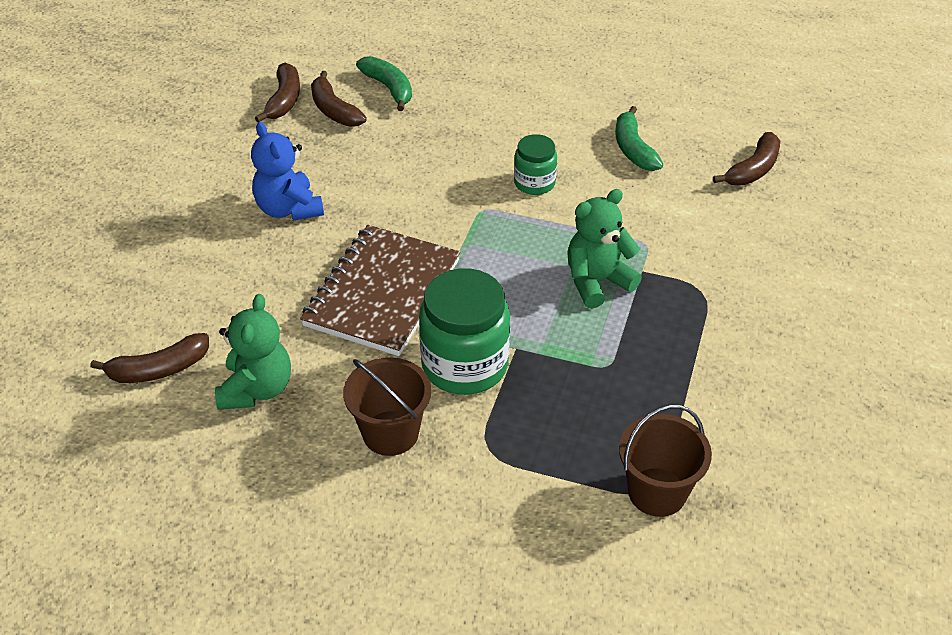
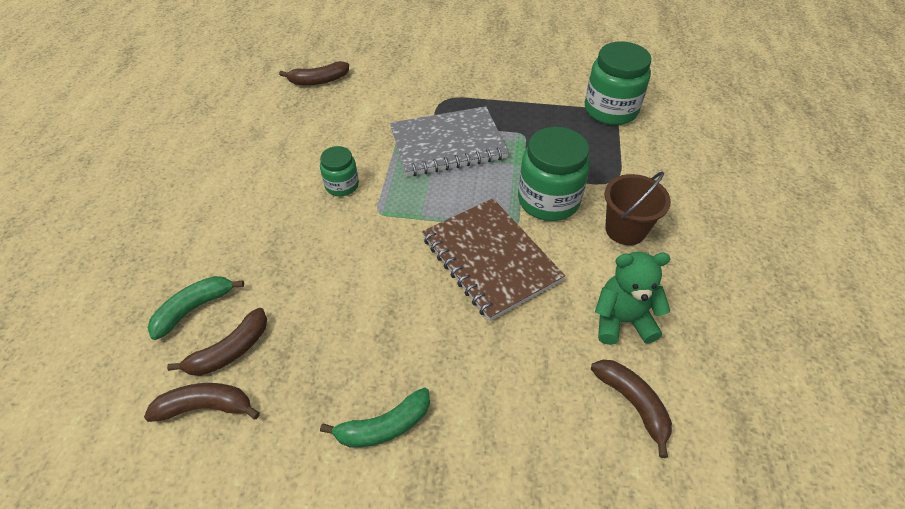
camera: 100 degrees left, 5 degrees up
blue teddy bear [251,122,324,221] -> none
brown notebook [300,225,461,356] -> brown notebook turned 45 degrees clockwise [422,198,565,321]
green teddy bear [567,189,642,309] -> grey notebook [390,106,509,176]
green banana [615,106,663,171] -> green banana moved to [320,387,430,448]
brown bucket [619,404,712,517] -> green jar [585,42,651,125]
brown banana [713,132,780,185] -> brown banana turned 135 degrees clockwise [279,61,349,85]

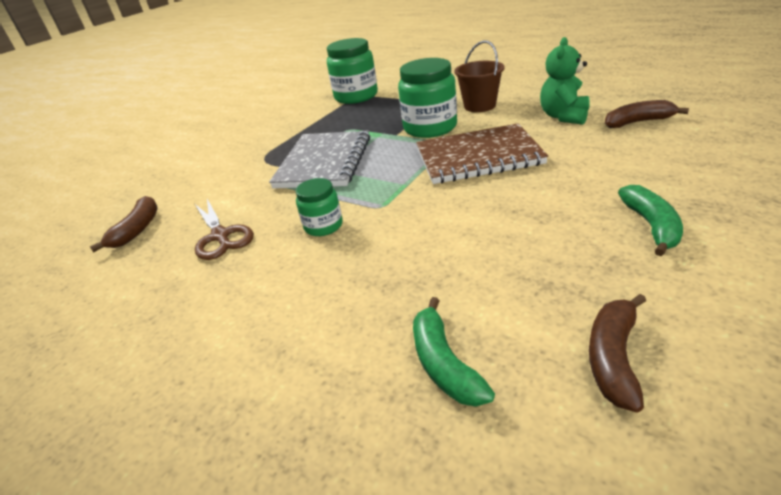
camera: 60 degrees left, 15 degrees down
brown banana [167,308,267,376] -> none
none -> brown scissors [195,199,254,260]

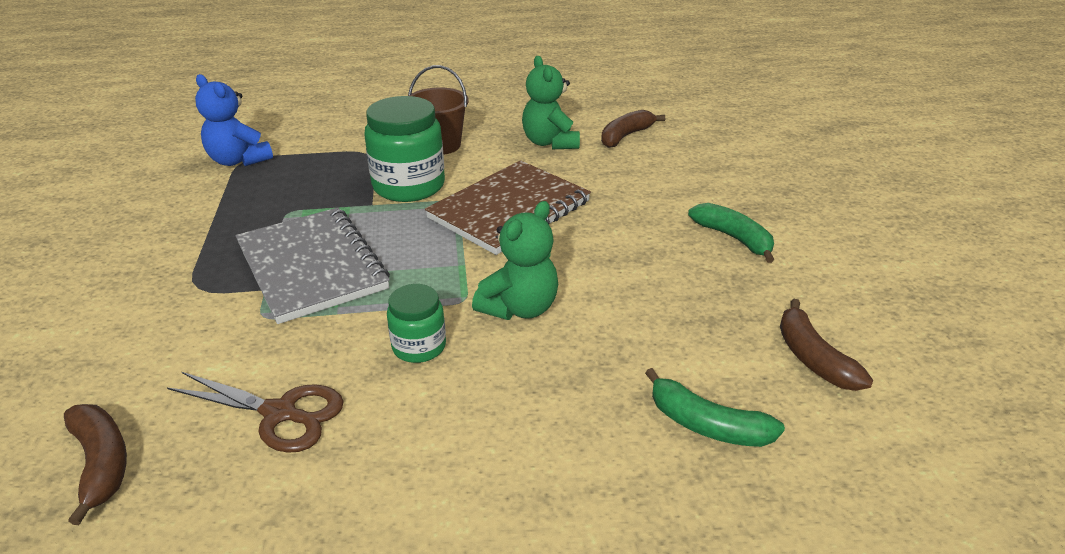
camera: 45 degrees left, 0 degrees up
green jar [327,38,378,104] -> blue teddy bear [195,74,273,166]
none -> green teddy bear [472,201,558,320]

